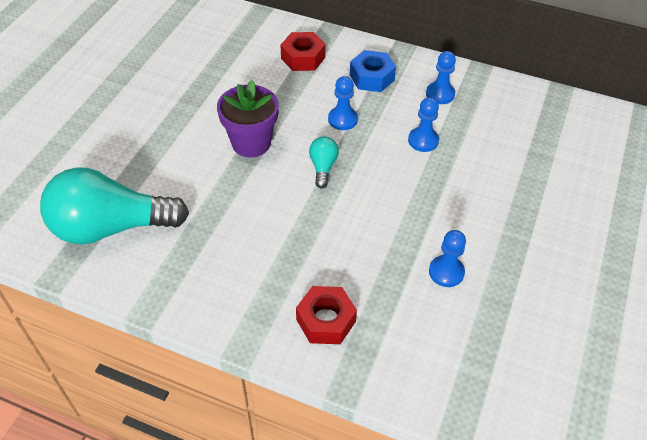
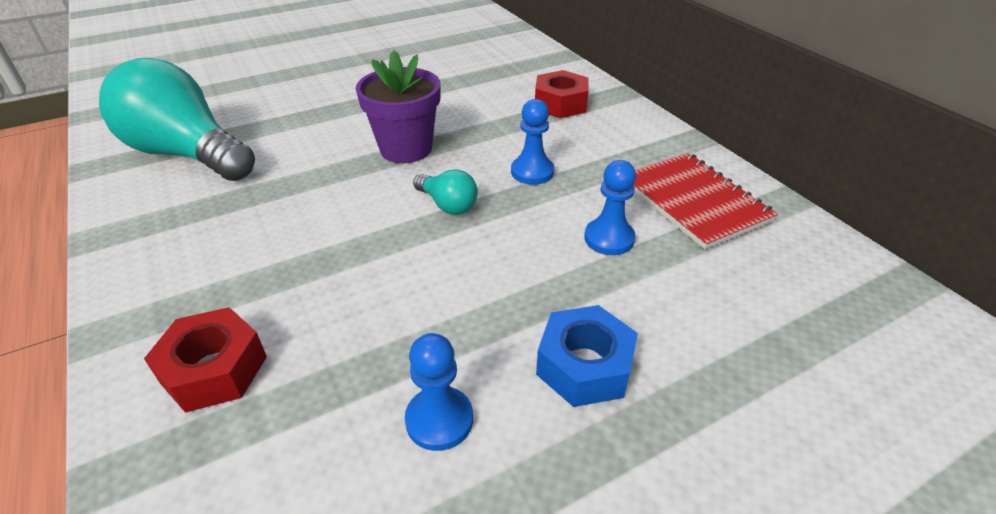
camera: 40 degrees right, 10 degrees down
turquoise light bulb [309,136,339,188] -> turquoise light bulb turned 90 degrees clockwise [413,169,478,215]
blue nut [350,50,396,92] -> blue nut moved to [536,305,638,407]
blue pawn [426,51,456,104] -> red notebook [634,153,778,249]

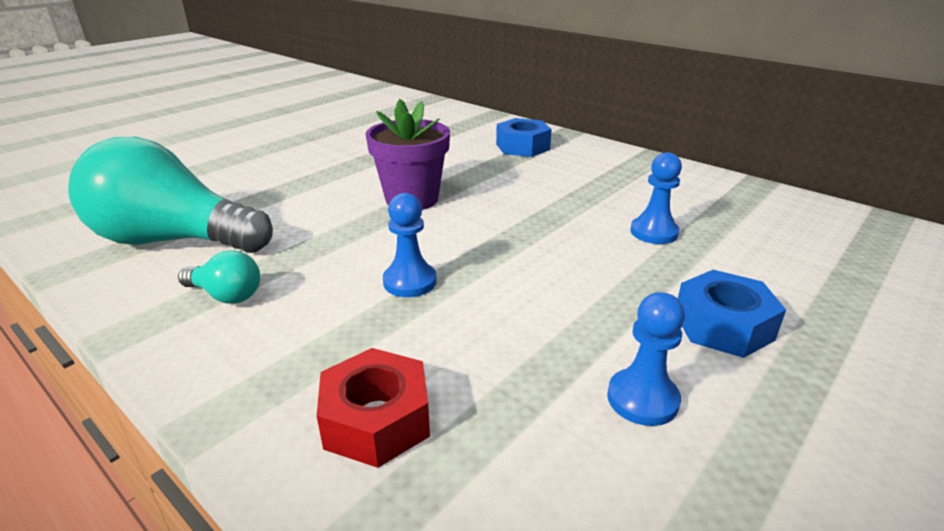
camera: 20 degrees left, 10 degrees down
turquoise light bulb [413,169,478,215] -> turquoise light bulb moved to [178,250,260,304]
blue pawn [511,99,554,185] -> blue pawn moved to [383,193,437,297]
red nut [535,70,589,118] -> blue nut [496,118,552,157]
red notebook [634,153,778,249] -> none

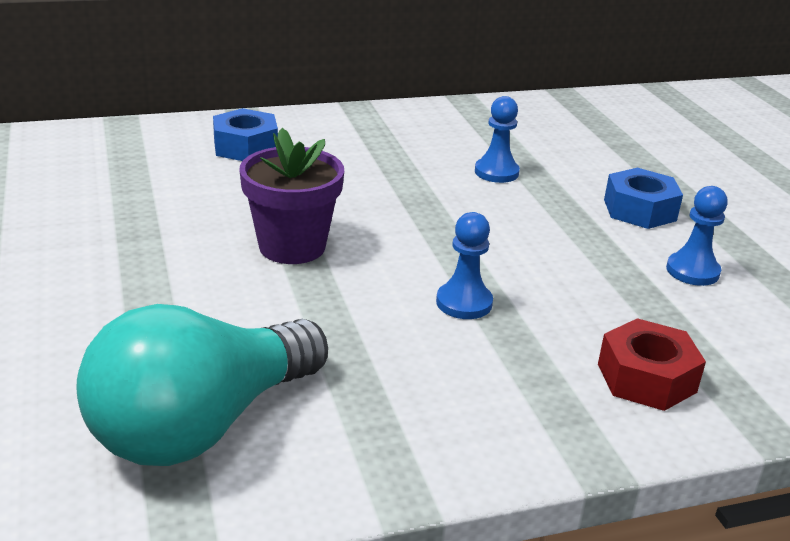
camera: 60 degrees left, 0 degrees up
turquoise light bulb [178,250,260,304] -> none

